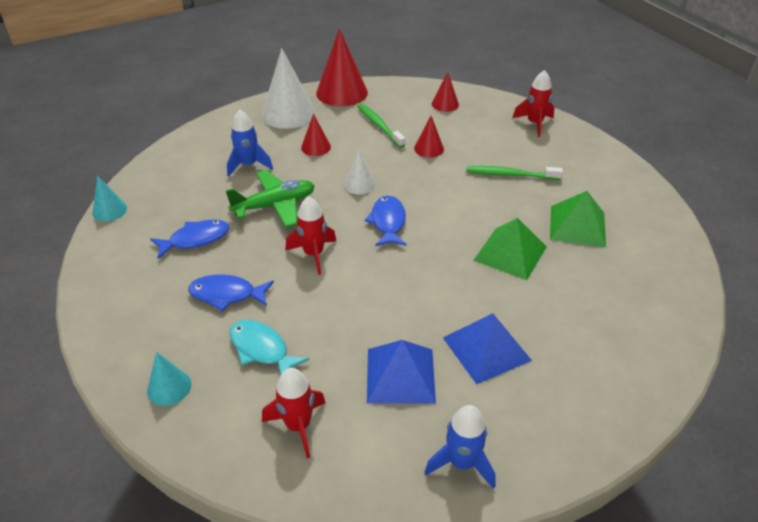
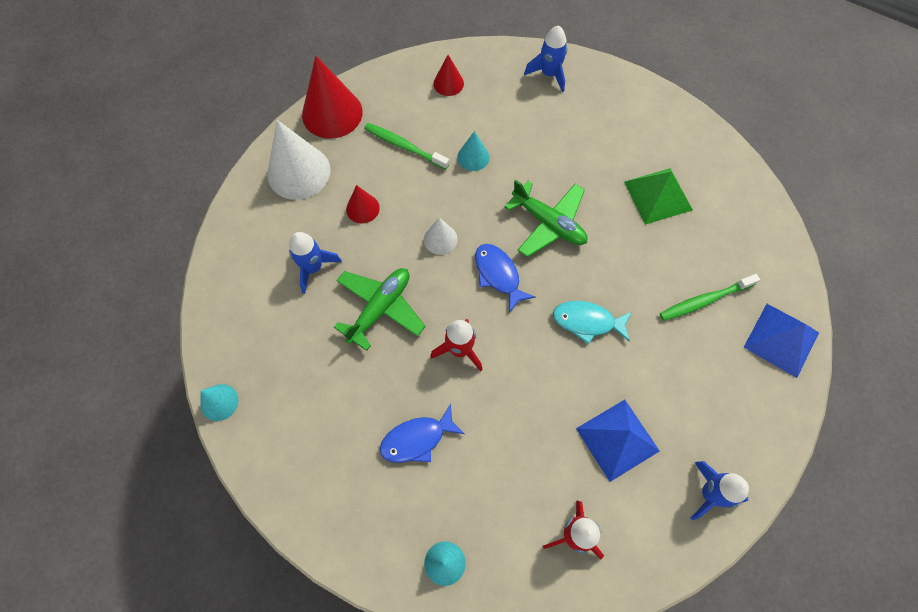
camera: 30 degrees left, 25 degrees up
blue fish [150,219,229,259] -> none
turquoise fish [230,320,309,374] -> turquoise fish moved to [553,301,632,344]
red cone [414,116,444,158] -> turquoise cone [457,131,490,171]
blue pyramid [443,313,532,384] -> blue pyramid moved to [744,304,819,378]
green toothbrush [466,166,563,180] -> green toothbrush moved to [660,274,760,321]
green pyramid [474,218,547,280] -> none
red rocket [512,70,554,137] -> blue rocket [524,25,568,92]
none -> green plane [505,179,588,257]

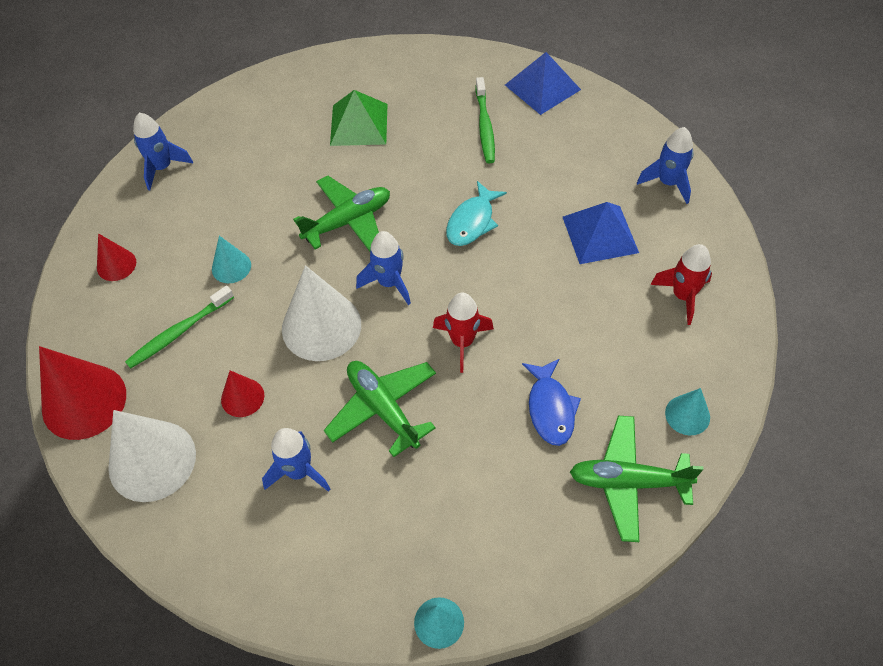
camera: 70 degrees left, 10 degrees down
white cone [424,217,458,255] -> white cone [282,265,361,361], size x1.93
blue fish [475,244,535,313] -> blue rocket [356,231,411,305]
none -> green plane [570,416,704,542]

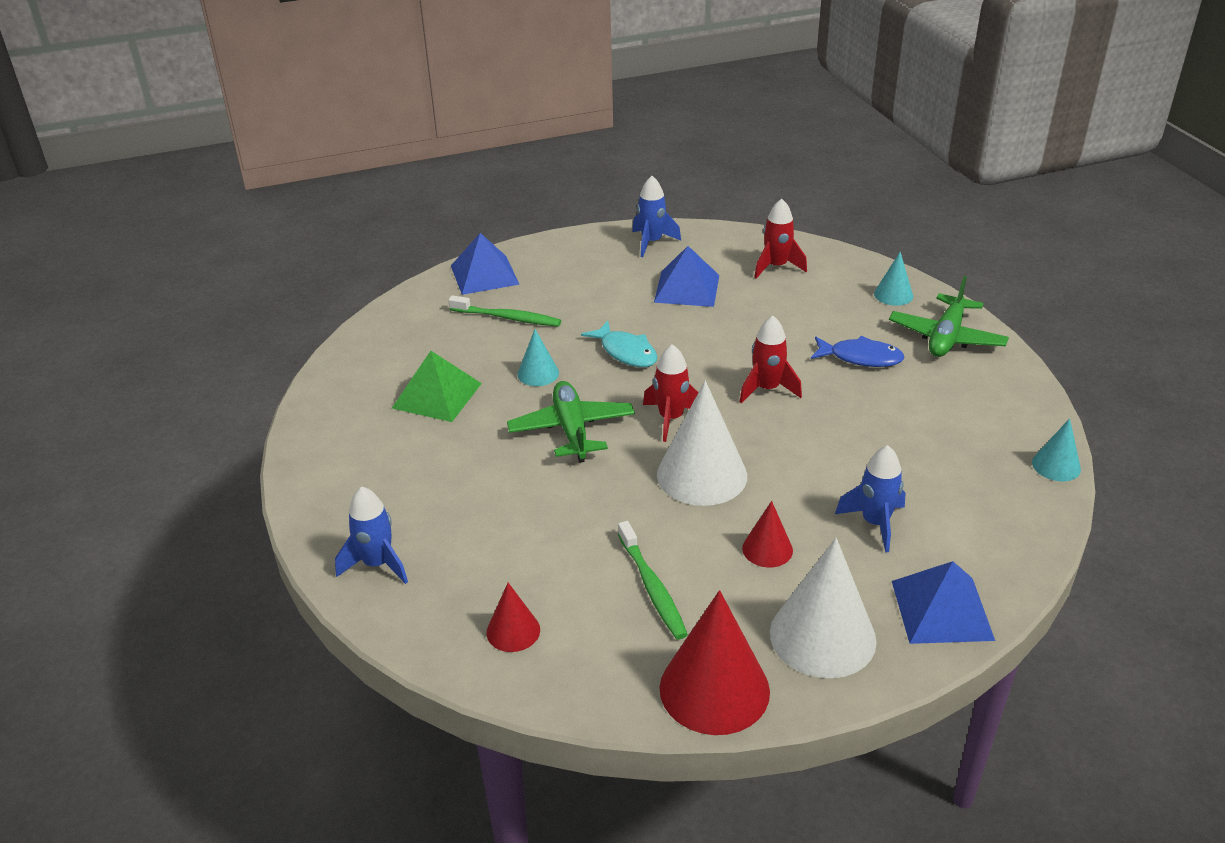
camera: 70 degrees left, 20 degrees down
turquoise cone [212,236,251,283] -> turquoise cone moved to [518,329,559,386]
green plane [324,361,436,457] -> none
blue rocket [356,231,411,305] -> red rocket [643,344,698,442]
none -> blue pyramid [892,561,995,644]

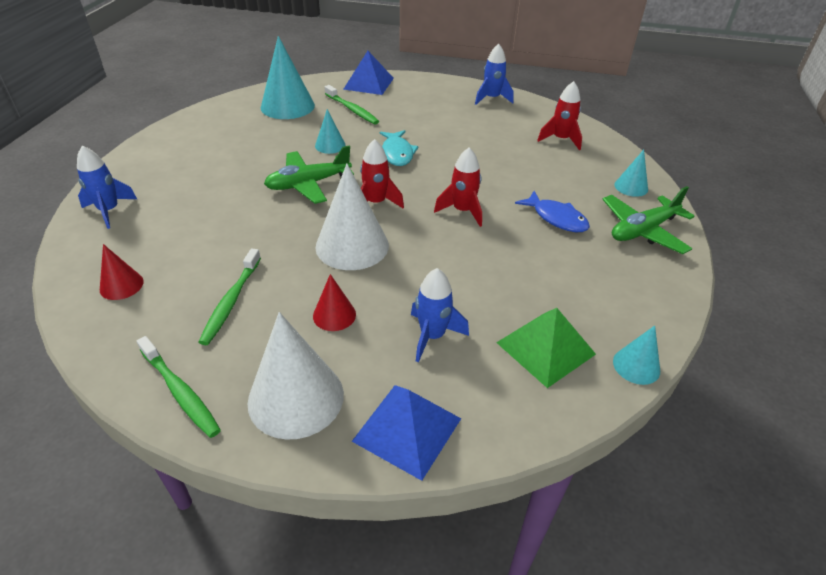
camera: 30 degrees right, 5 degrees up
green pyramid [392,351,482,422] -> green pyramid moved to [496,308,596,388]
green plane [507,381,635,463] -> green plane turned 135 degrees counterclockwise [264,145,354,204]
blue pyramid [654,246,719,307] -> none
red cone [659,590,770,735] -> green toothbrush [137,336,221,438]
none -> turquoise cone [261,36,315,119]

